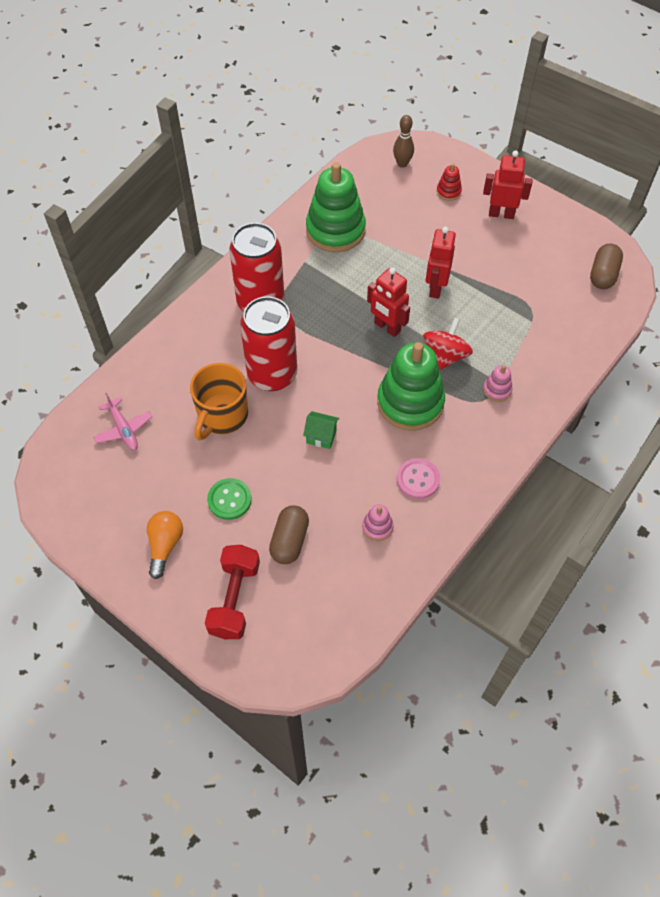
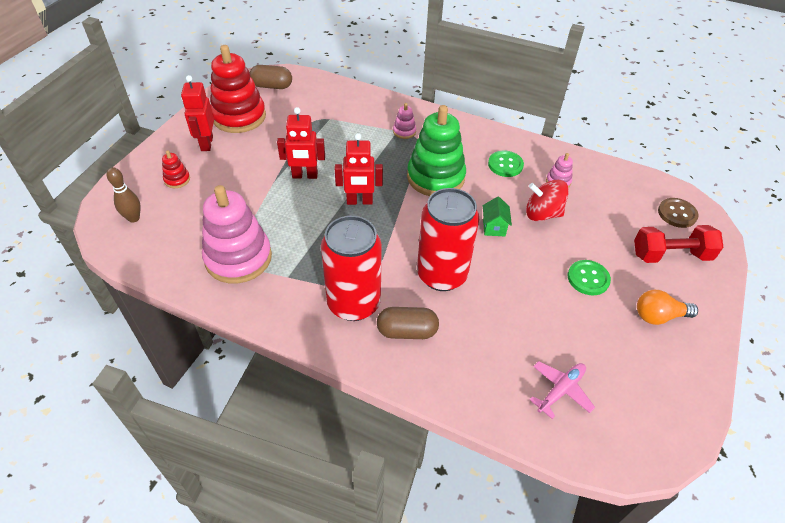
camera: 105 degrees left, 10 degrees down
orange mug [190,363,248,441] -> none
brown capsule [269,505,309,564] -> brown capsule moved to [377,307,439,339]
green stacking toy [306,162,366,252] -> pink stacking toy [202,185,272,284]
red robot [367,267,410,337] -> red robot turned 60 degrees clockwise [335,133,383,205]
pink button [397,458,440,499] -> green button [488,151,524,177]
red spinning top [423,318,473,371] -> red spinning top moved to [526,180,569,221]
none -> red stacking toy [210,45,266,133]
none -> brown button [658,198,699,228]

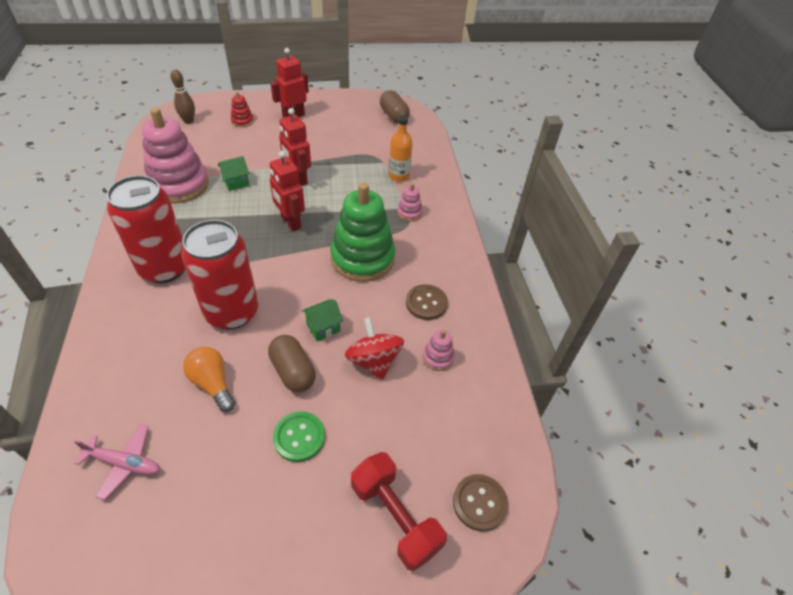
camera: 55 degrees right, 0 degrees up
red stacking toy [210,45,266,133] -> none
brown capsule [377,307,439,339] -> brown capsule moved to [268,335,316,392]
green button [488,151,524,177] -> brown button [406,284,448,320]
orange light bulb [637,290,698,325] -> orange light bulb moved to [183,347,235,412]
none -> green house [218,156,249,191]
none -> orange bottle [389,116,413,182]

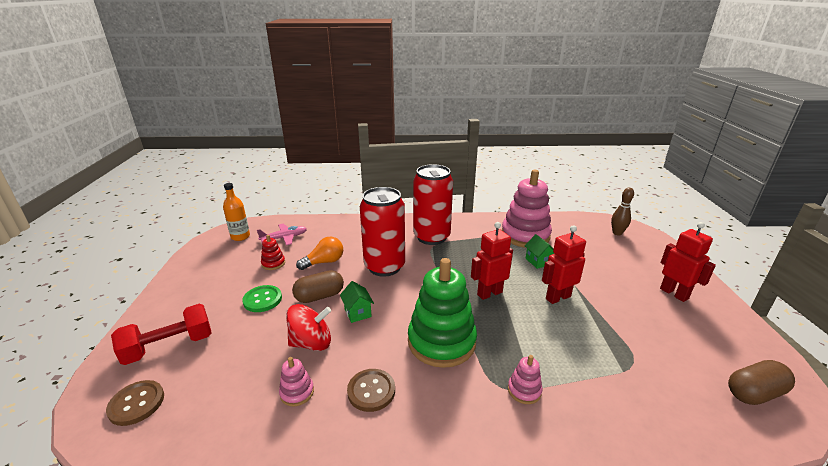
camera: 100 degrees right, 20 degrees down
pink plane [74,424,160,500] -> pink plane turned 135 degrees counterclockwise [257,224,307,245]
red stacking toy [231,91,254,127] -> red stacking toy moved to [261,235,285,270]
orange bottle [389,116,413,182] -> orange bottle moved to [223,183,250,241]

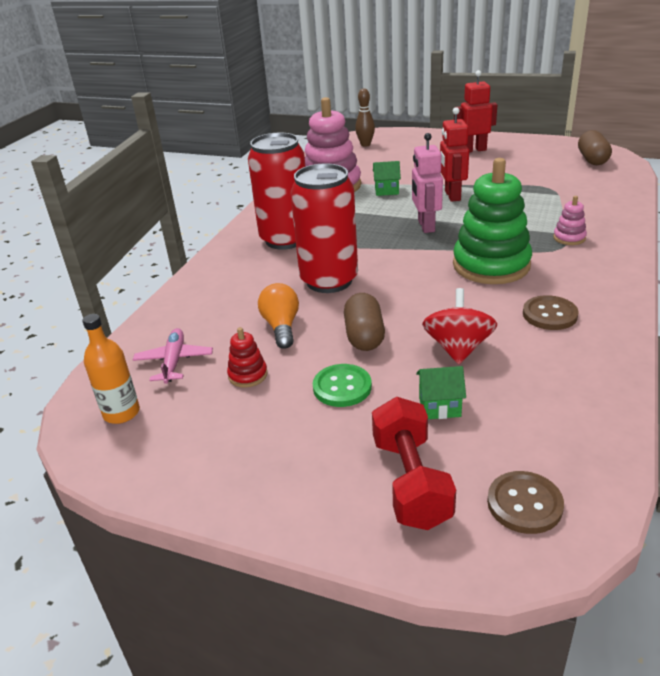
camera: 65 degrees left, 5 degrees up
pink stacking toy [279,357,314,406] -> none
green house [340,281,374,323] -> green house moved to [416,366,466,419]
red robot [471,222,513,300] -> pink robot [412,133,443,233]

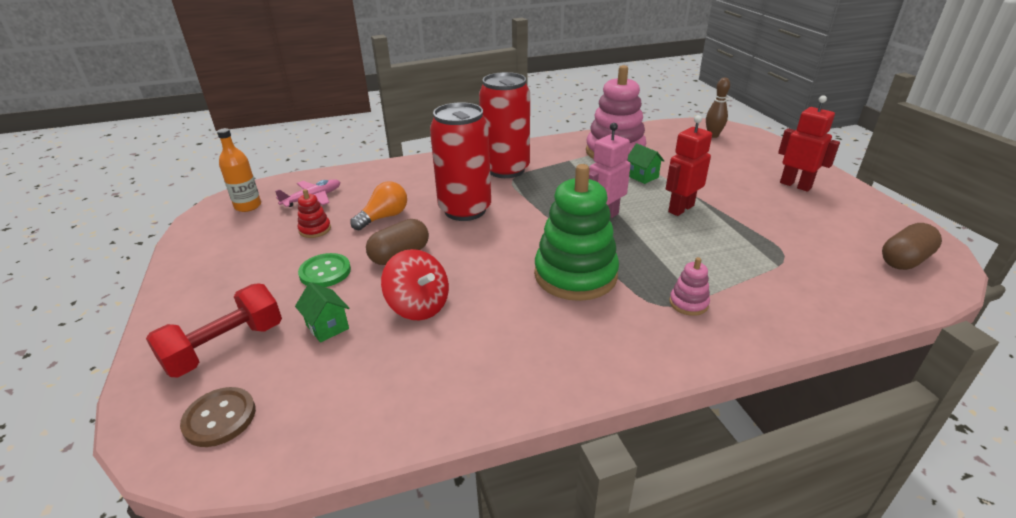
camera: 50 degrees right, 0 degrees up
red spinning top [422,288,497,364] -> red spinning top turned 75 degrees clockwise [381,249,449,321]
brown button [523,295,579,330] -> none

